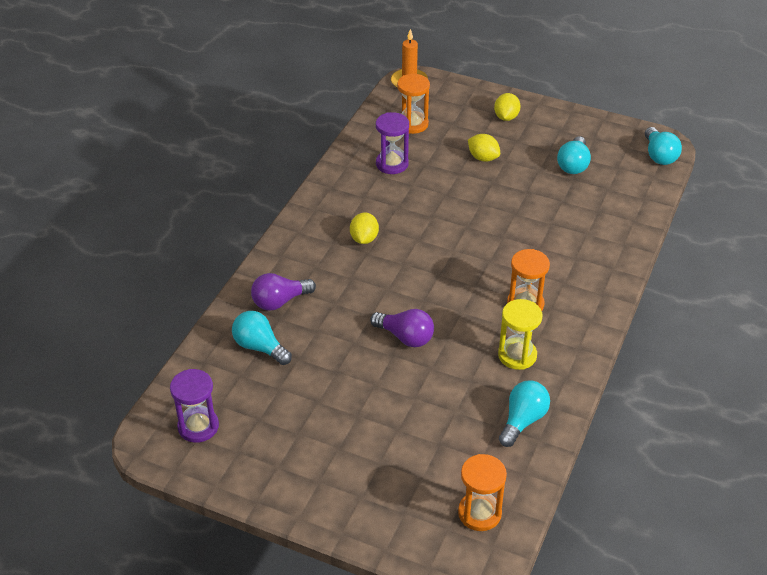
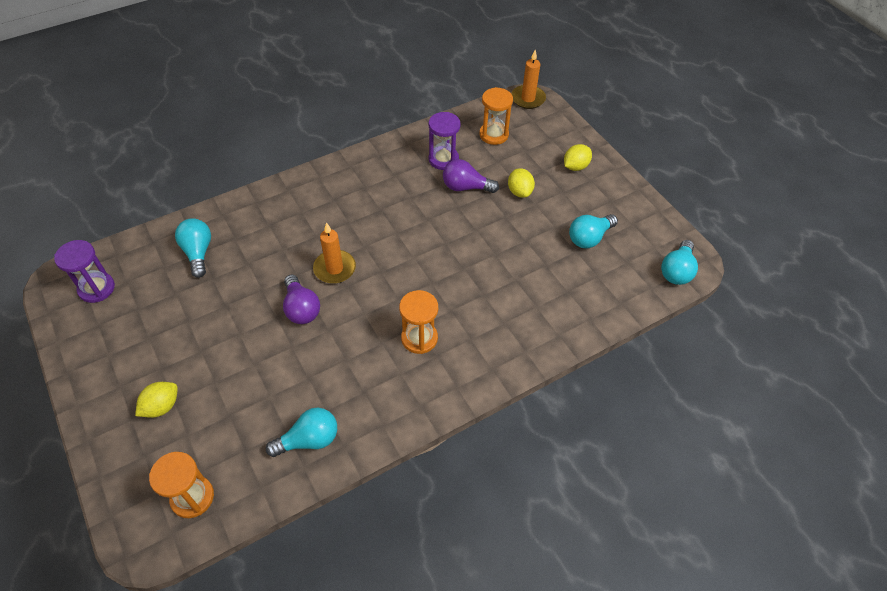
camera: 35 degrees right, 10 degrees up
purple light bulb [251,273,316,311] -> purple light bulb moved to [443,159,499,193]
yellow lemon [350,212,379,244] -> yellow lemon moved to [135,382,178,418]
yellow hourglass [498,299,542,370] -> none
none -> orange candle [313,222,356,284]

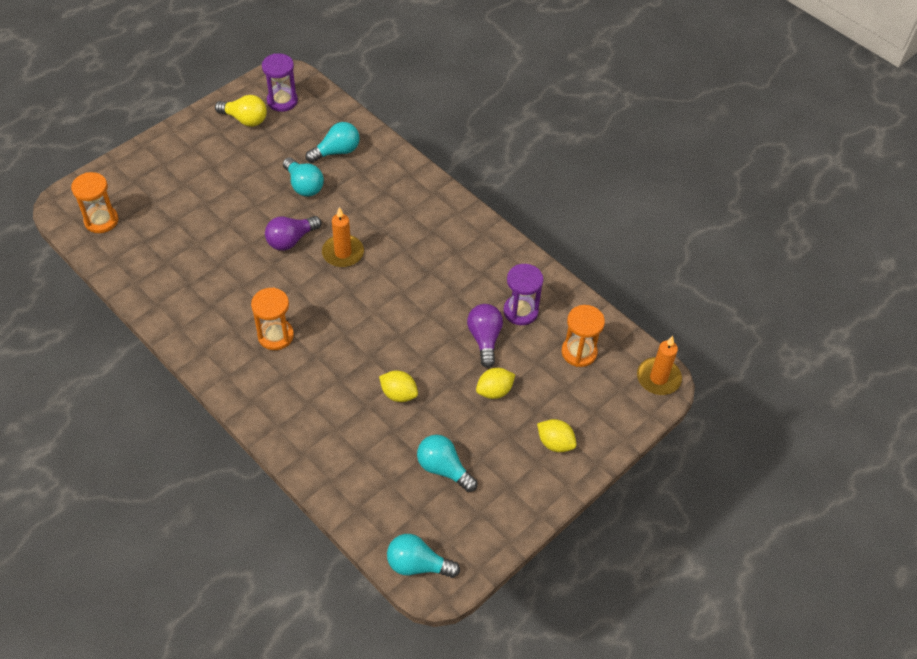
camera: 75 degrees right, 0 degrees up
yellow lemon [135,382,178,418] -> yellow lemon moved to [379,370,418,402]
turquoise light bulb [266,408,337,457] -> turquoise light bulb moved to [283,157,324,197]
none -> yellow light bulb [215,95,267,127]

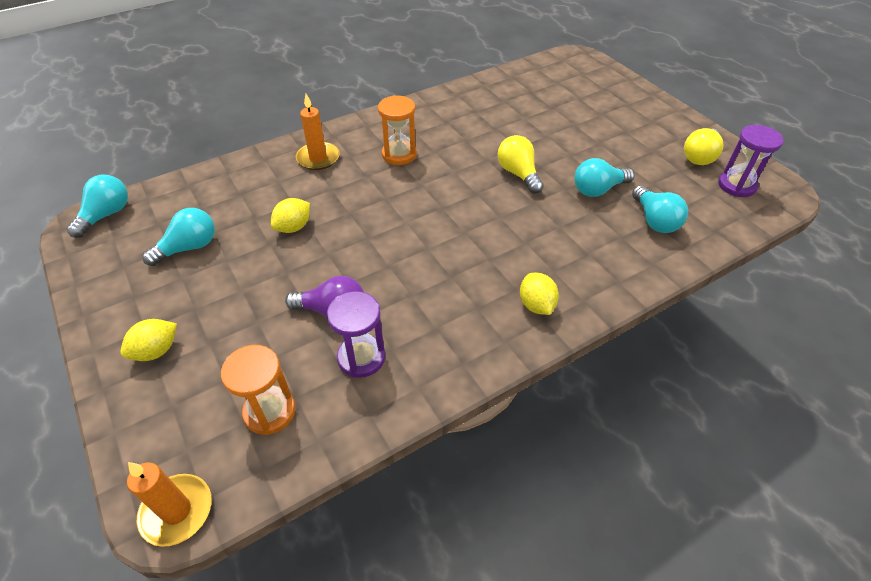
camera: 105 degrees right, 5 degrees down
orange hourglass [71,172,118,233] -> none
purple light bulb [265,216,321,251] -> yellow light bulb [497,135,544,193]
orange candle [322,207,364,267] -> orange candle moved to [296,94,340,170]
yellow lemon [476,368,515,399] -> yellow lemon moved to [520,273,559,315]

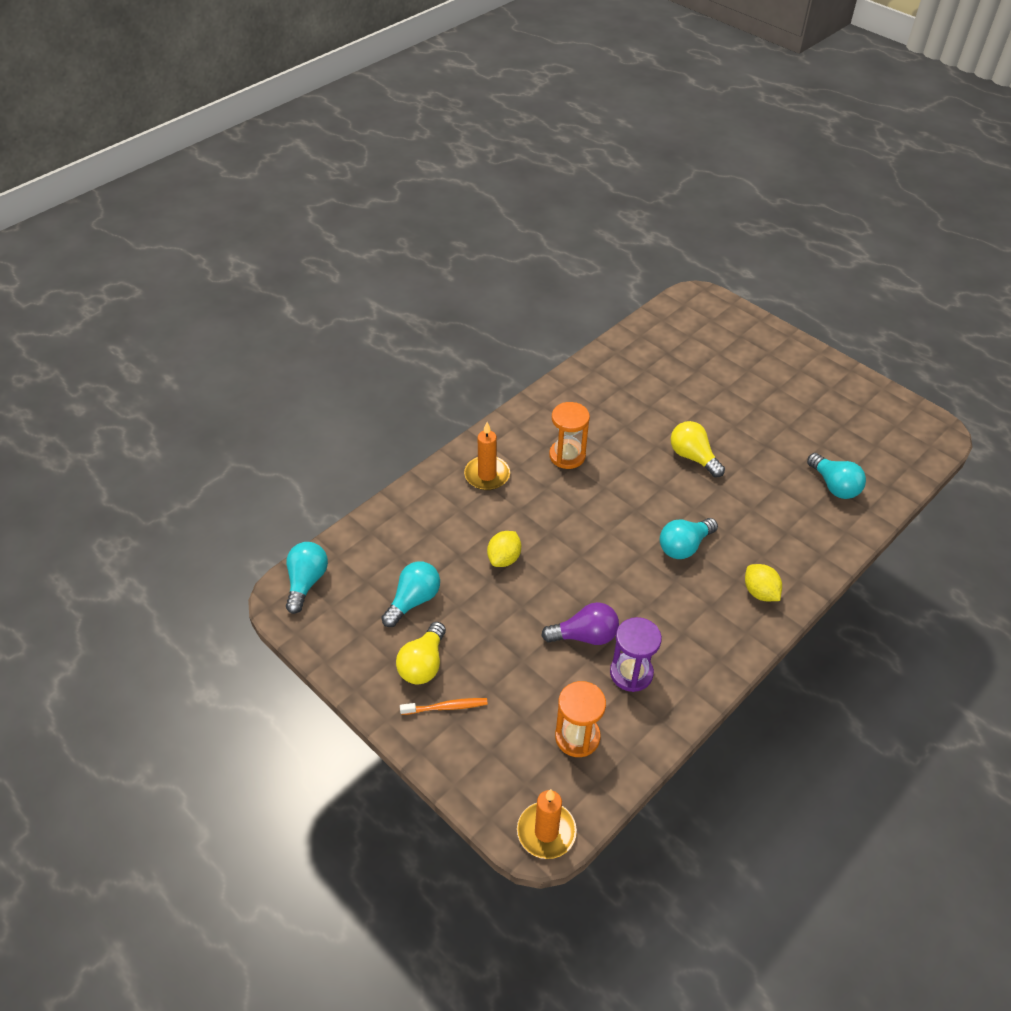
camera: 15 degrees left, 0 degrees up
yellow lemon [120,319,177,361] -> orange toothbrush [400,698,488,715]
turquoise light bulb [574,158,634,197] -> turquoise light bulb moved to [660,518,718,559]
yellow light bulb [684,128,724,165] -> yellow light bulb moved to [396,622,446,685]
purple hourglass [718,125,784,197] -> none

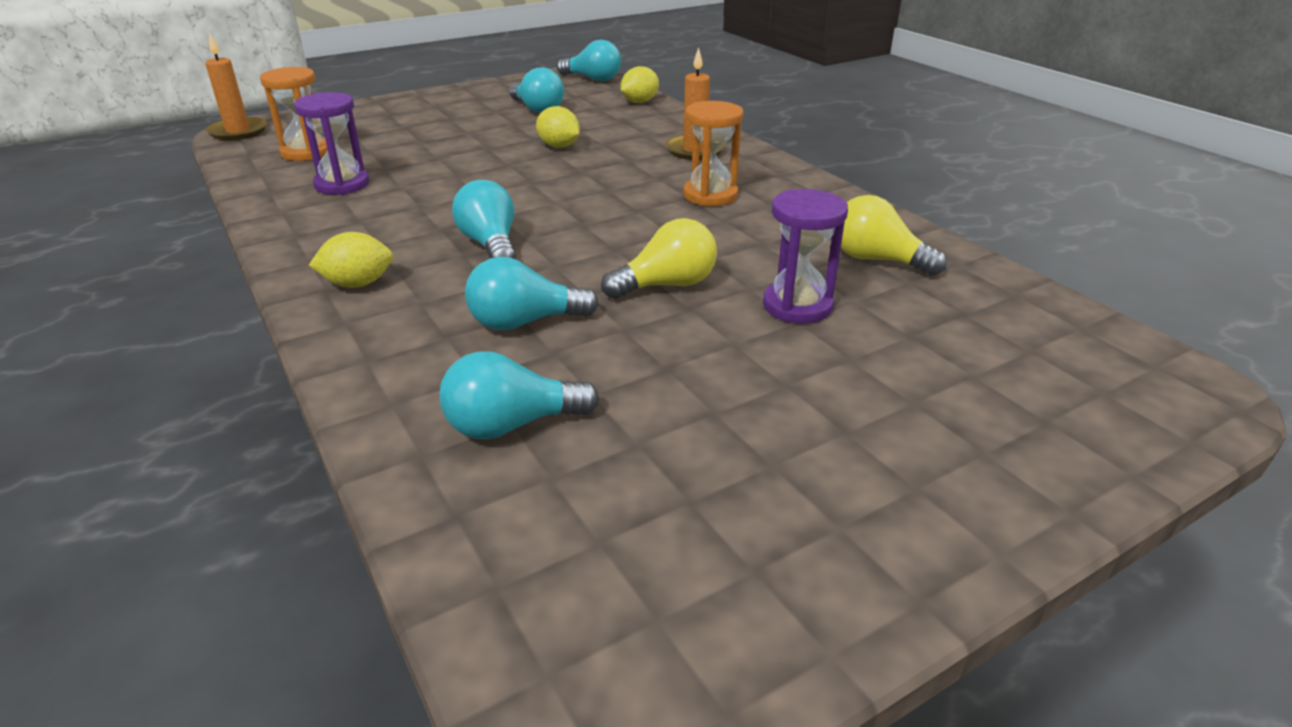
camera: 105 degrees right, 15 degrees down
yellow light bulb [396,622,446,685] -> yellow light bulb moved to [841,195,947,276]
orange toothbrush [400,698,488,715] -> none
purple light bulb [541,602,619,645] -> none
none -> turquoise light bulb [465,257,599,330]
none -> yellow lemon [621,66,659,103]
none -> purple hourglass [763,189,848,324]

